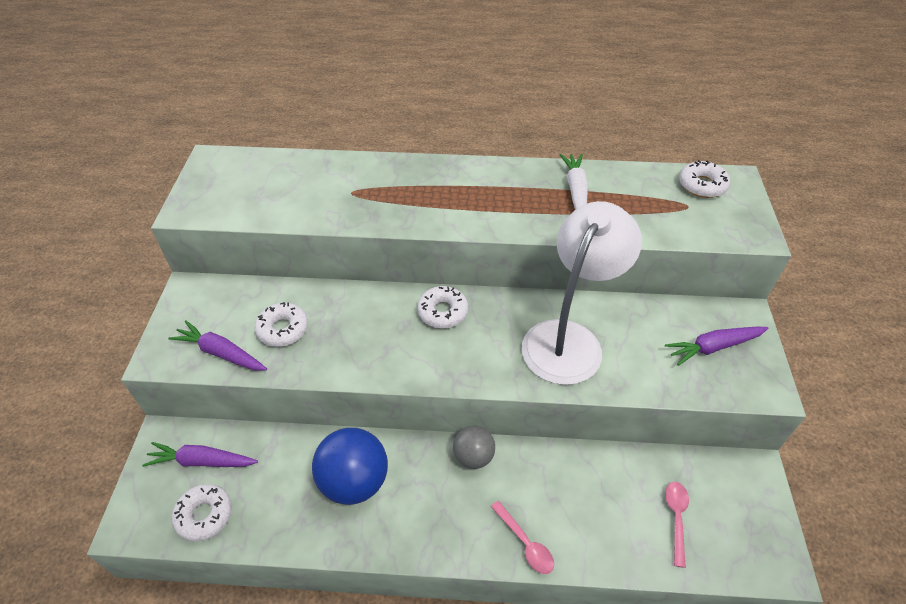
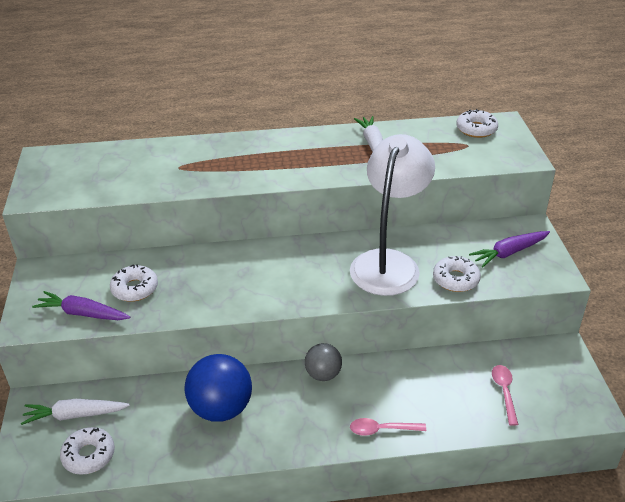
camera: 10 degrees left, 10 degrees down
purple carrot [142,442,258,467] -> white carrot [21,399,130,425]
white donut [417,286,468,329] -> white donut moved to [433,256,481,292]
pink spoon [491,501,554,574] -> pink spoon turned 135 degrees clockwise [350,418,426,436]

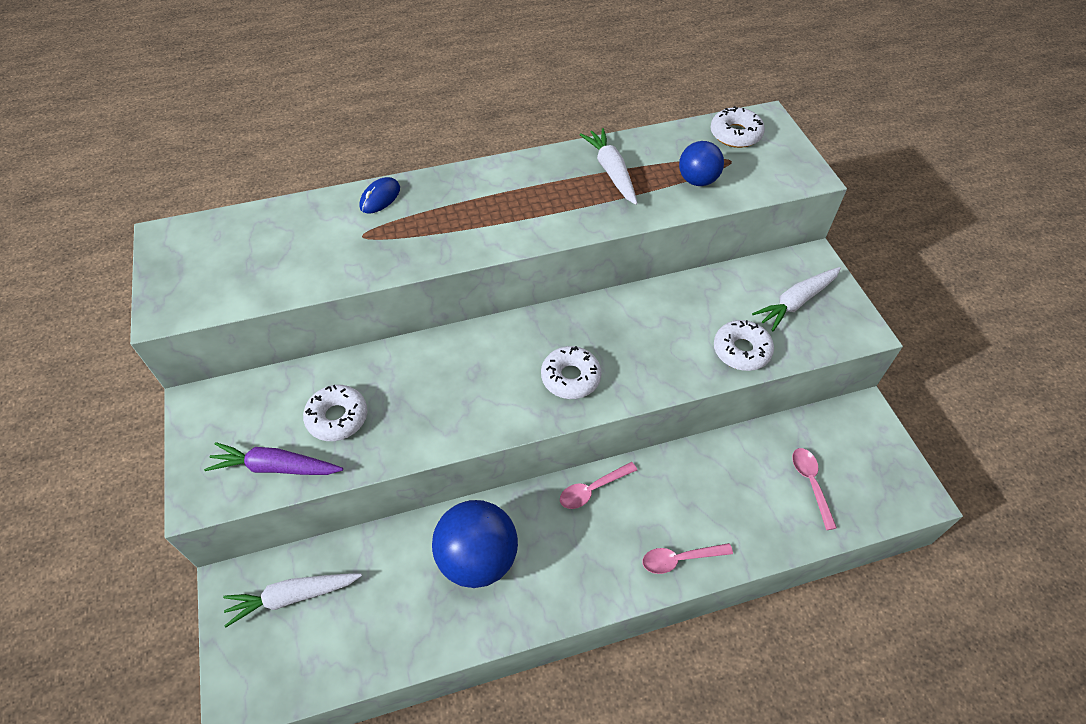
camera: 10 degrees left, 15 degrees up
white donut [60,427,115,475] -> white donut moved to [541,346,602,399]
grey ball [305,343,342,381] -> pink spoon [560,462,637,509]
white lamp [350,134,435,296] -> none
purple carrot [469,231,550,267] -> white carrot [752,267,841,331]
none -> blue mouse [360,177,400,213]
none -> blue ball [679,141,724,186]

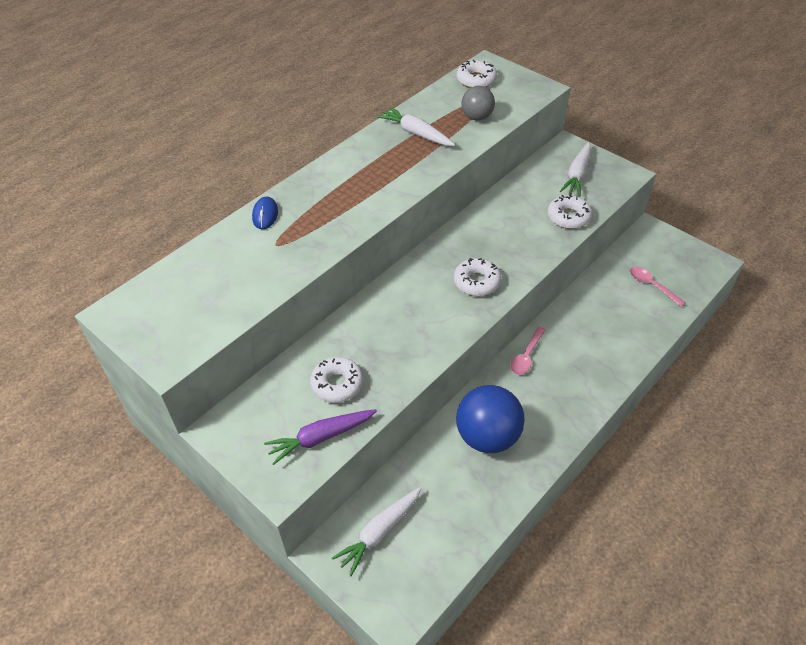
camera: 30 degrees left, 5 degrees down
pink spoon [642,543,733,574] -> none
blue ball [679,141,724,186] -> grey ball [461,86,495,120]

